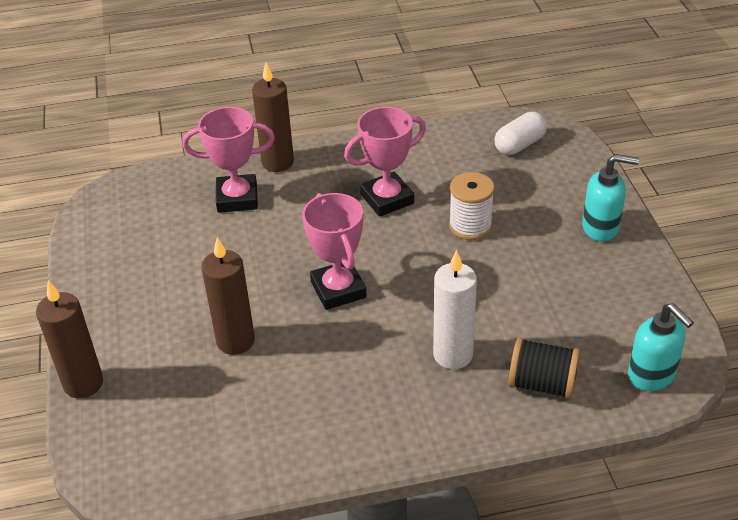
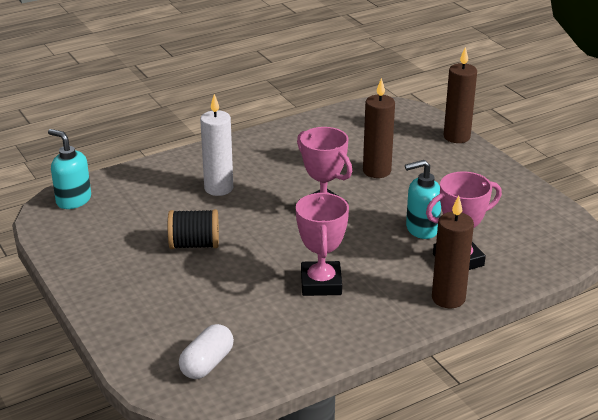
camera: 160 degrees right, 10 degrees down
pink trophy [344,107,426,217] -> pink trophy turned 45 degrees counterclockwise [296,193,349,296]
white spool [449,172,495,240] -> none
black spool [508,338,580,399] -> black spool moved to [168,209,219,249]
turquoise soap dispenser [582,154,639,242] -> turquoise soap dispenser moved to [405,160,441,239]

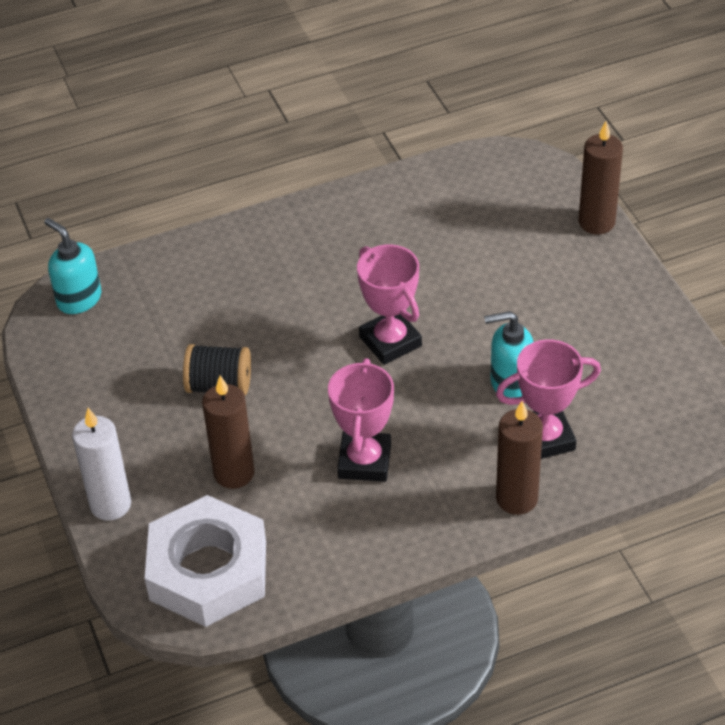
camera: 10 degrees right, 15 degrees up
white capsule [179,324,234,379] -> white nut [145,495,266,627]
white candle [200,94,233,196] -> white candle moved to [72,408,131,521]
brown candle [363,78,395,178] -> brown candle moved to [202,375,255,489]

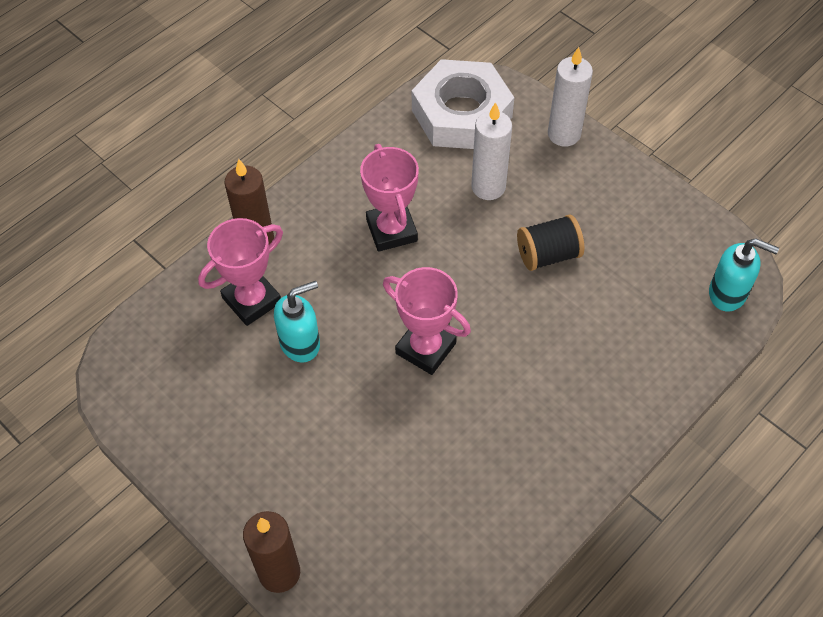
camera: 155 degrees right, 10 degrees up
brown candle [202,375,255,489] -> white candle [471,102,512,200]

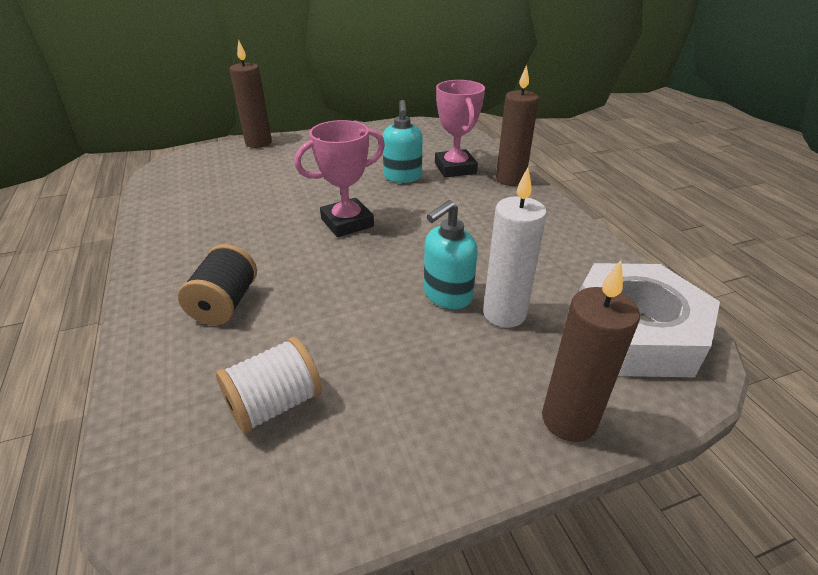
camera: 115 degrees right, 20 degrees down
pink trophy [360,144,419,252] -> none
black spool [517,214,584,271] -> black spool moved to [178,244,257,325]
white candle [548,47,593,147] -> brown candle [542,260,640,442]
turquoise soap dispenser [709,238,779,312] -> turquoise soap dispenser moved to [424,200,478,309]
none -> white spool [216,337,322,434]

